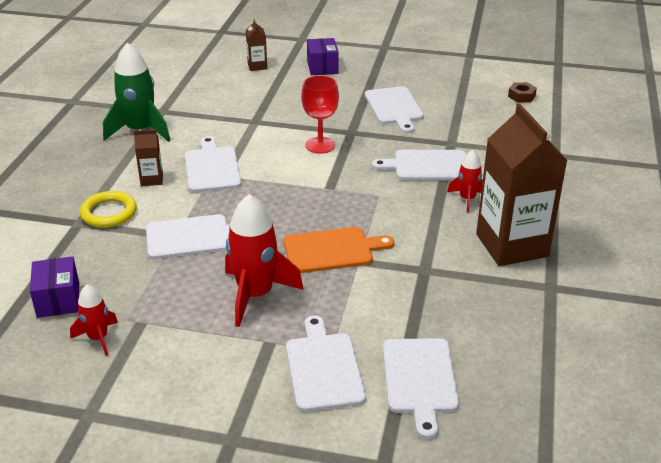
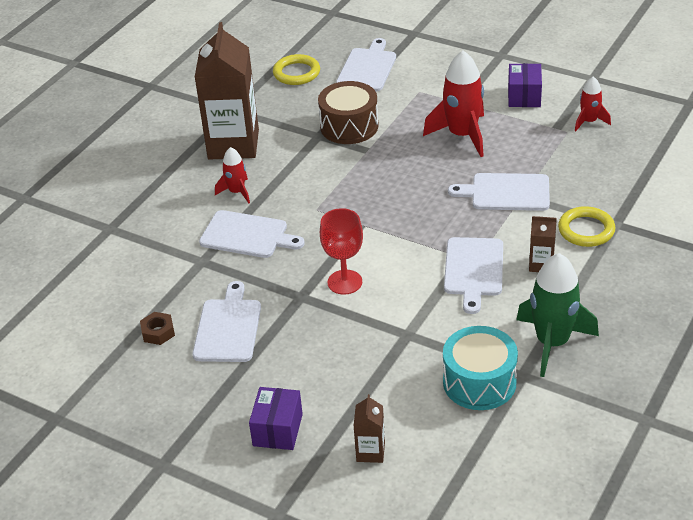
camera: 160 degrees left, 5 degrees up
purple box [30,256,79,318] -> purple box moved to [508,63,542,107]
orange cutting board [284,227,394,273] -> none
white cutting board [286,315,366,412] -> none
brown nut [508,82,537,102] -> brown nut moved to [140,312,175,345]
none -> yellow ring [273,54,320,85]
none -> brown drum [318,81,379,144]
none -> turquoise drum [443,326,518,410]

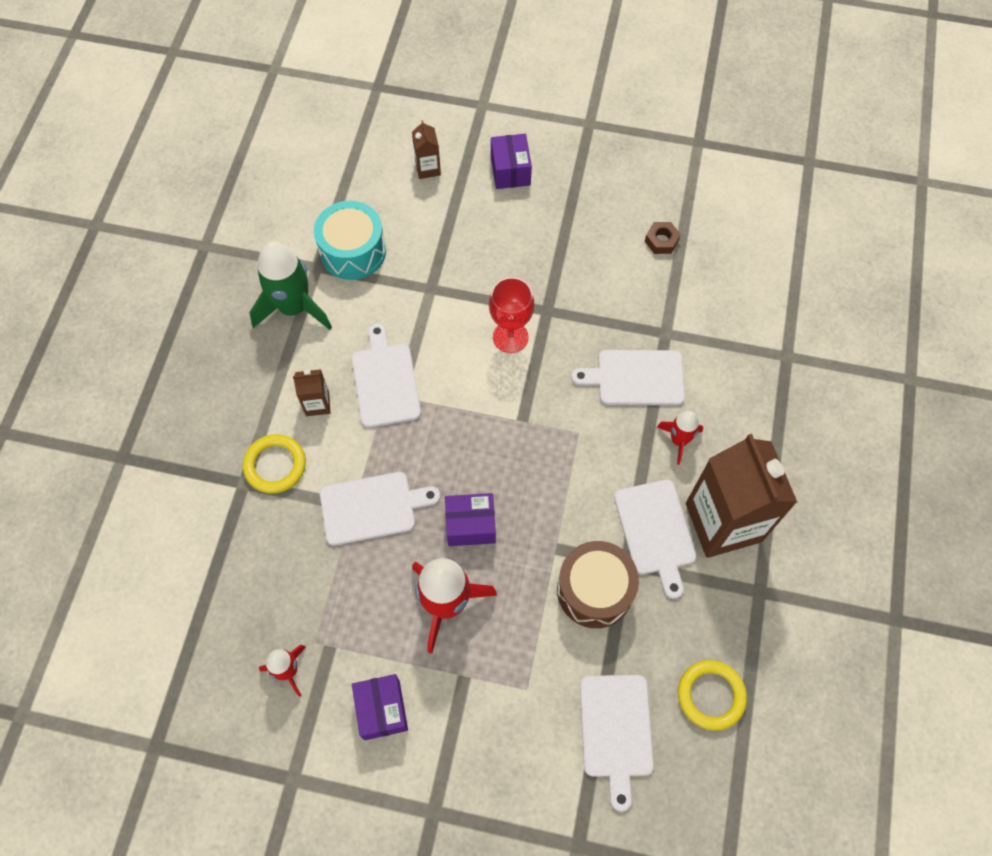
camera: 160 degrees right, 25 degrees up
white cutting board [193,281,261,362] -> white cutting board moved to [614,480,697,599]
none -> purple box [445,493,496,546]

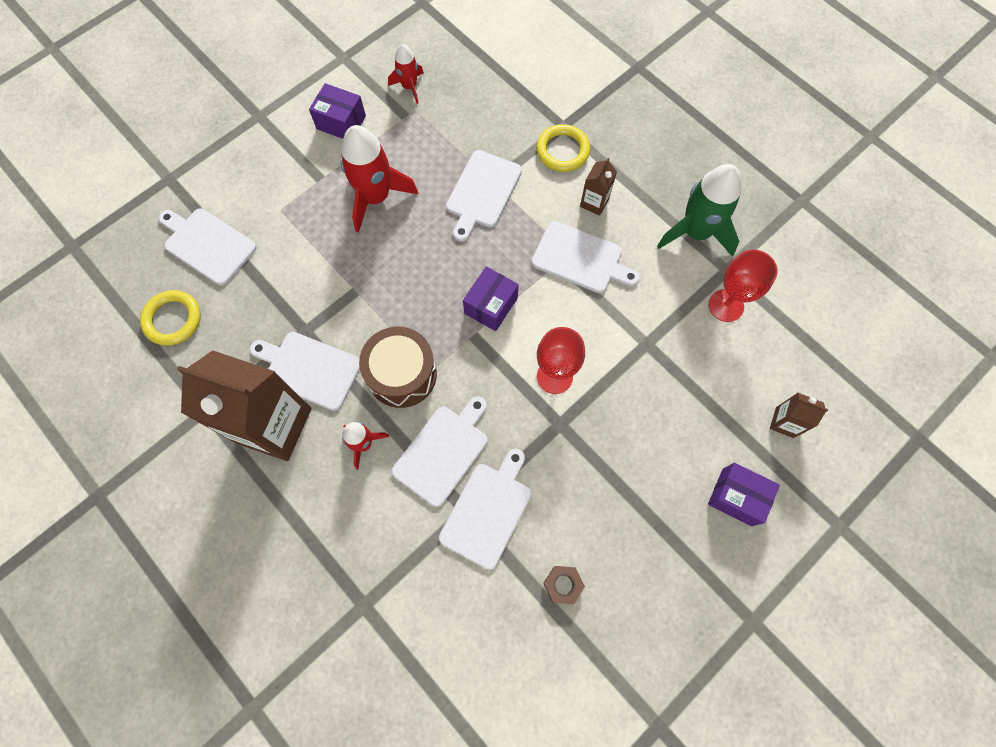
camera: 125 degrees right, 5 degrees up
turquoise drum [314,201,386,280] -> red goblet [709,250,777,322]
purple box [445,493,496,546] -> purple box moved to [463,266,519,331]
brown drum [557,541,639,628] -> brown drum moved to [359,327,437,408]
none -> white cutting board [439,449,531,570]

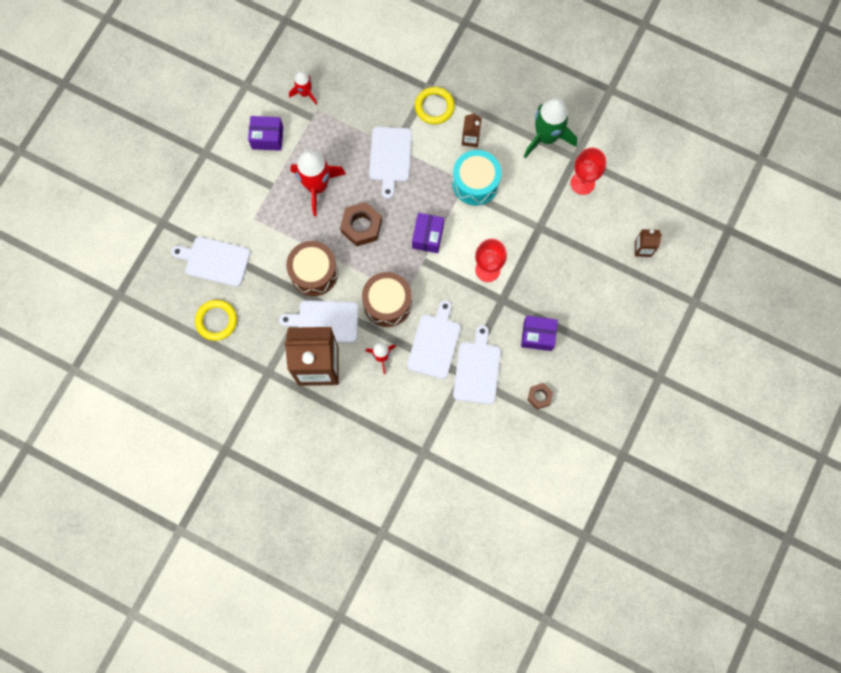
camera: 20 degrees left, 5 degrees up
white cutting board [531,221,640,293] -> turquoise drum [452,150,501,205]
purple box [708,463,780,526] -> purple box moved to [521,316,558,351]
none -> brown drum [286,241,338,296]
none -> brown nut [340,202,382,246]

